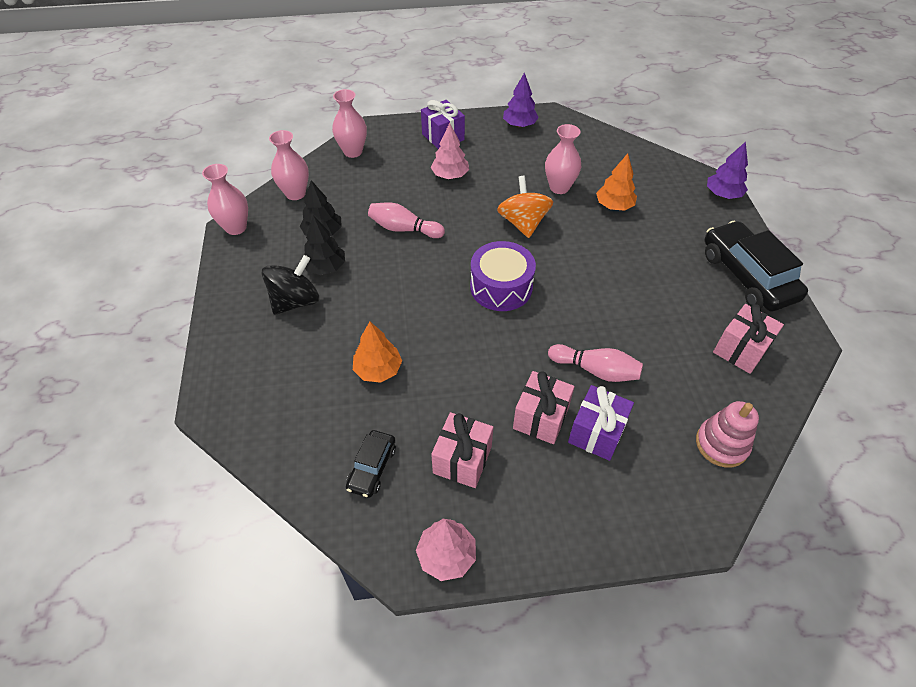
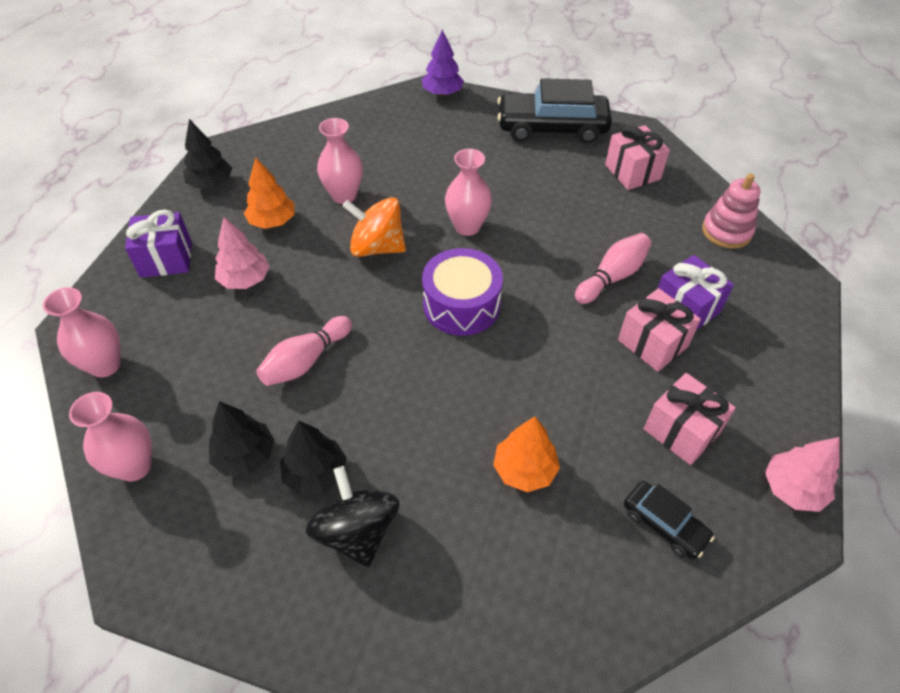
camera: 65 degrees left, 0 degrees up
pink vase [202,164,248,235] -> pink vase moved to [445,149,492,236]
purple tree [503,72,539,128] -> black tree [183,119,232,189]
orange tree [596,153,637,211] -> orange tree moved to [244,157,295,229]

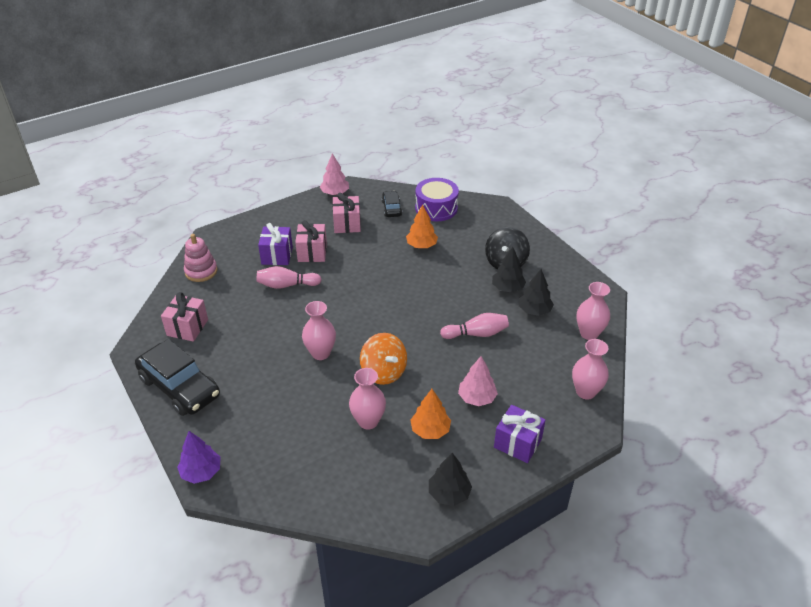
camera: 140 degrees left, 10 degrees down
purple drum [422,248,503,336] -> purple drum moved to [415,178,459,221]

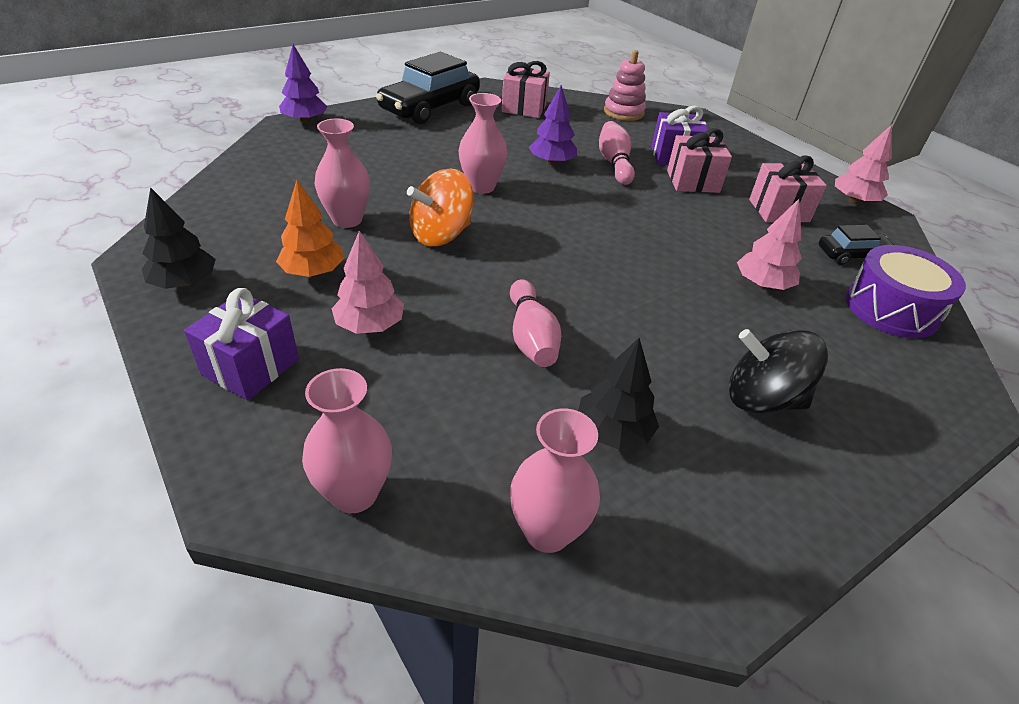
camera: 85 degrees right, 0 degrees up
orange tree [406,205,438,248] -> pink tree [737,199,802,290]
black tree [492,247,526,293] -> none
none -> purple tree [529,85,577,165]

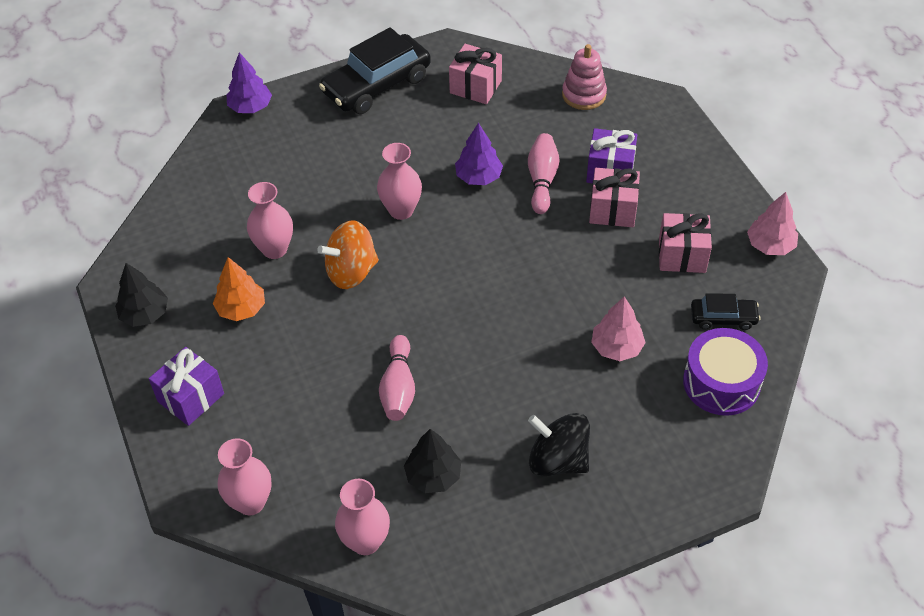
camera: 15 degrees right, 10 degrees up
pink tree [332,230,404,334] -> none

